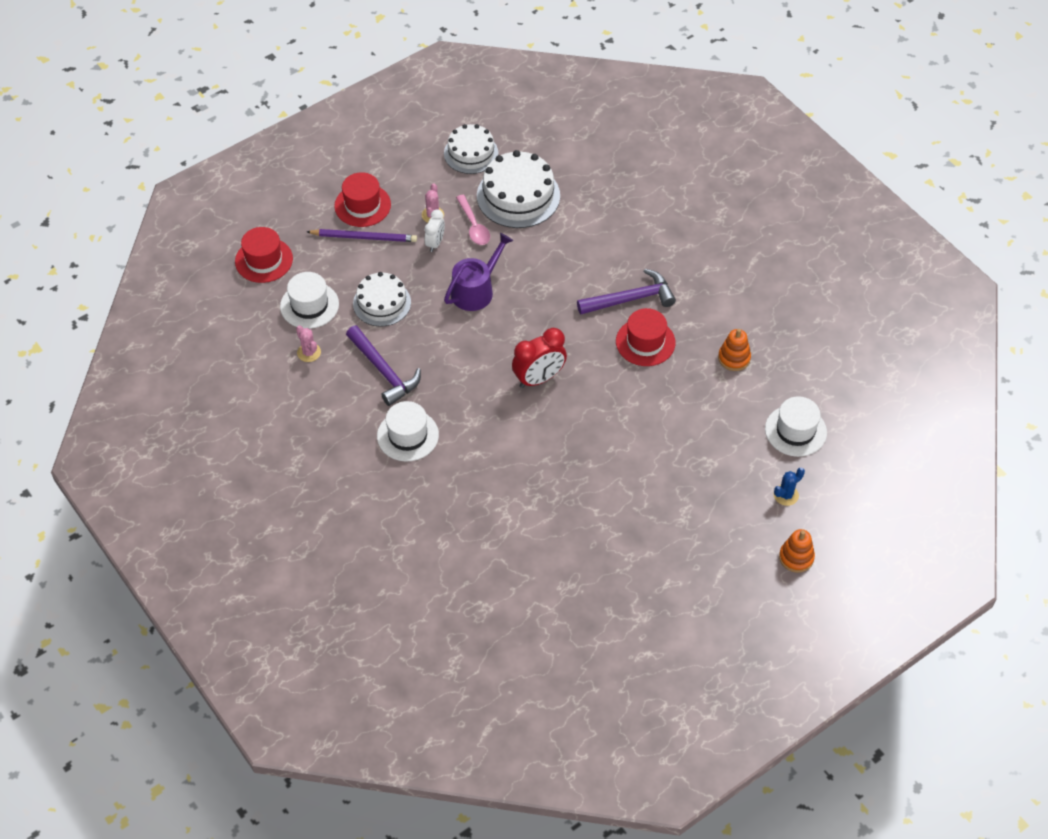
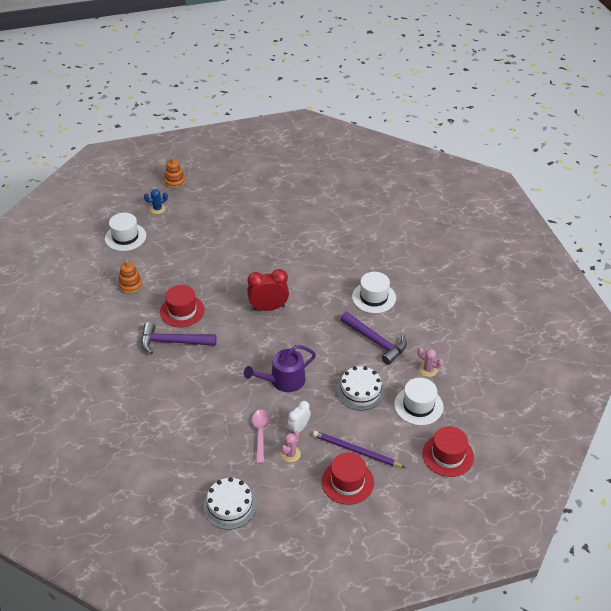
camera: 160 degrees left, 10 degrees down
pink cactus [296,325,321,362] -> pink cactus turned 45 degrees counterclockwise [418,347,443,377]
purple hammer [346,326,421,406] -> purple hammer turned 150 degrees clockwise [340,312,407,365]
white cake [477,150,560,228] -> none

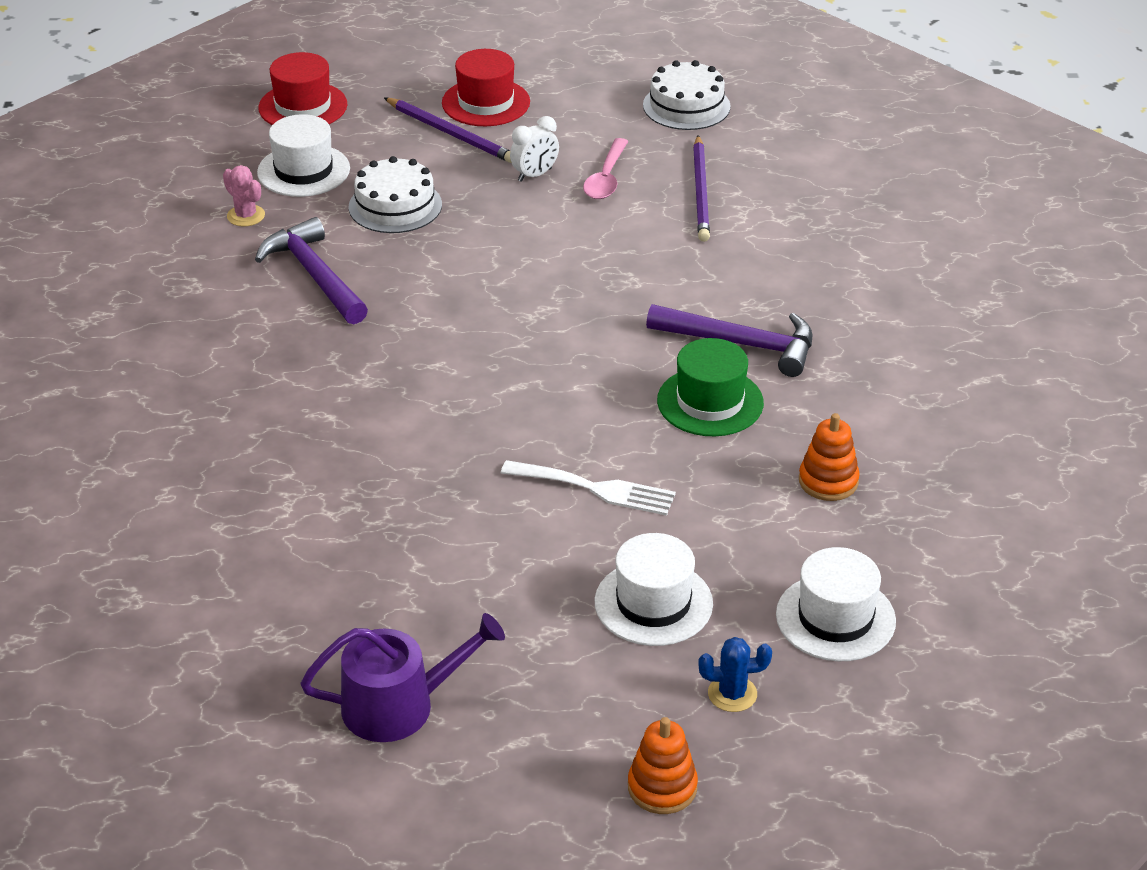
camera: 165 degrees left, 5 degrees down
red hat [160,285,205,327] -> green hat [657,338,764,436]
purple watering can [244,345,316,392] -> purple watering can moved to [301,613,505,742]
red clock [247,269,289,311] -> none
pink cactus [280,430,301,463] -> none
white hat [352,272,396,313] -> white hat moved to [595,533,713,646]
none -> white fork [501,460,676,516]
none -> purple pencil [693,135,710,242]

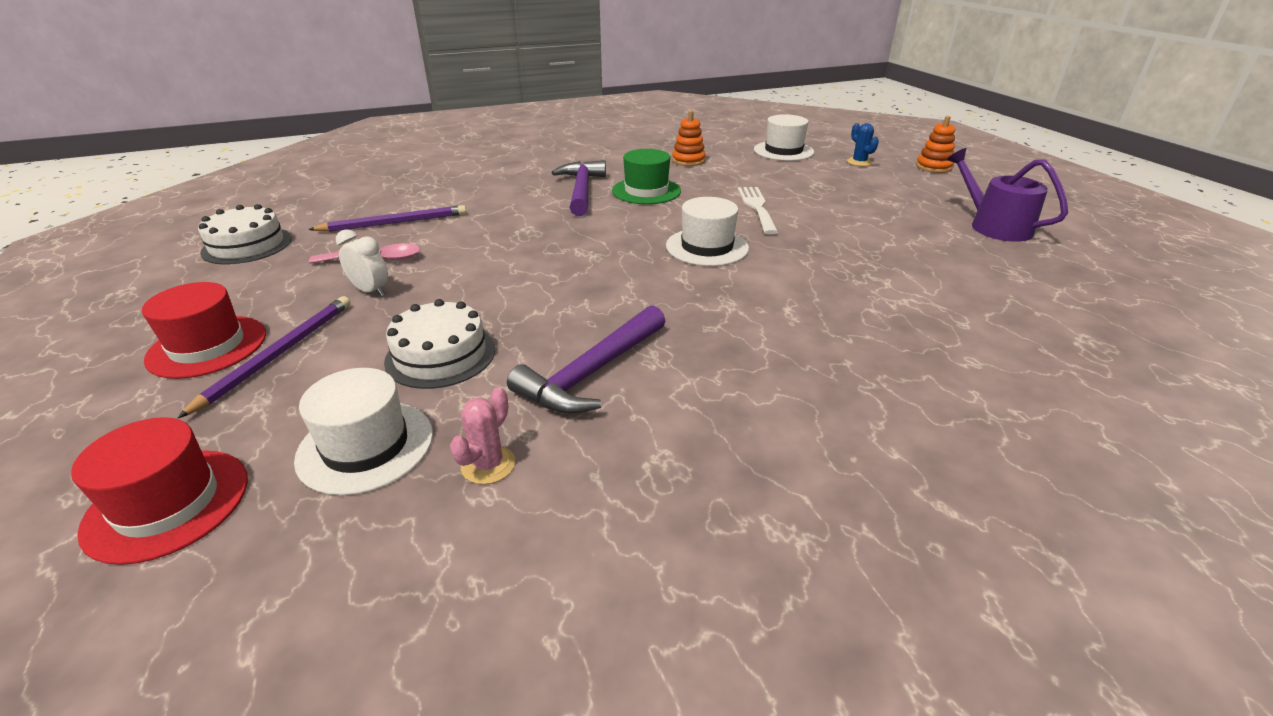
camera: 110 degrees left, 5 degrees down
white hat [595,533,713,646] -> white hat moved to [666,197,749,266]

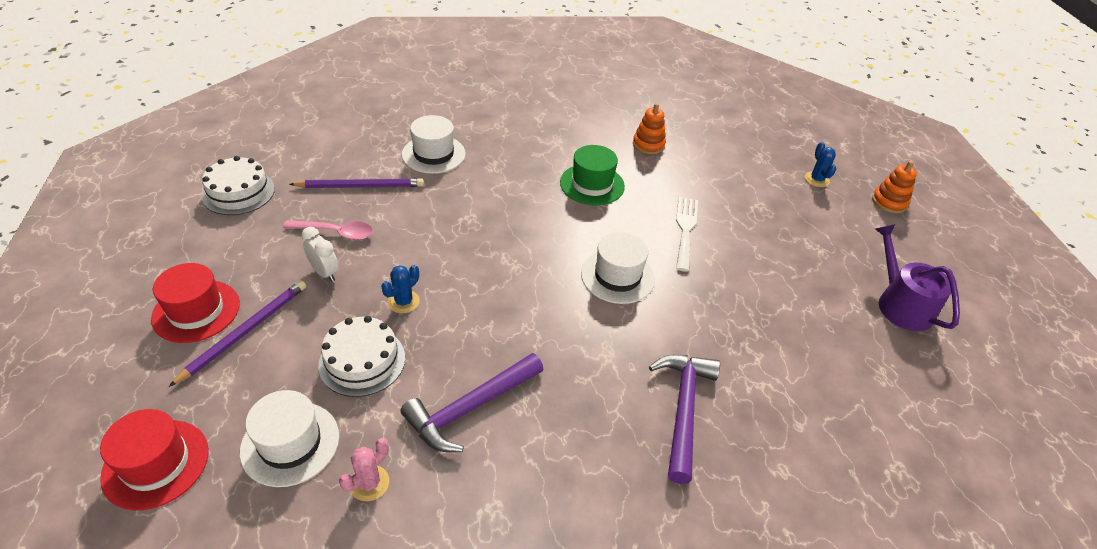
camera: 10 degrees right, 10 degrees up
purple hammer [552,160,606,216] -> purple hammer moved to [649,355,720,484]
white hat [754,114,814,161] -> white hat moved to [402,115,466,174]
none -> blue cactus [381,265,420,313]

